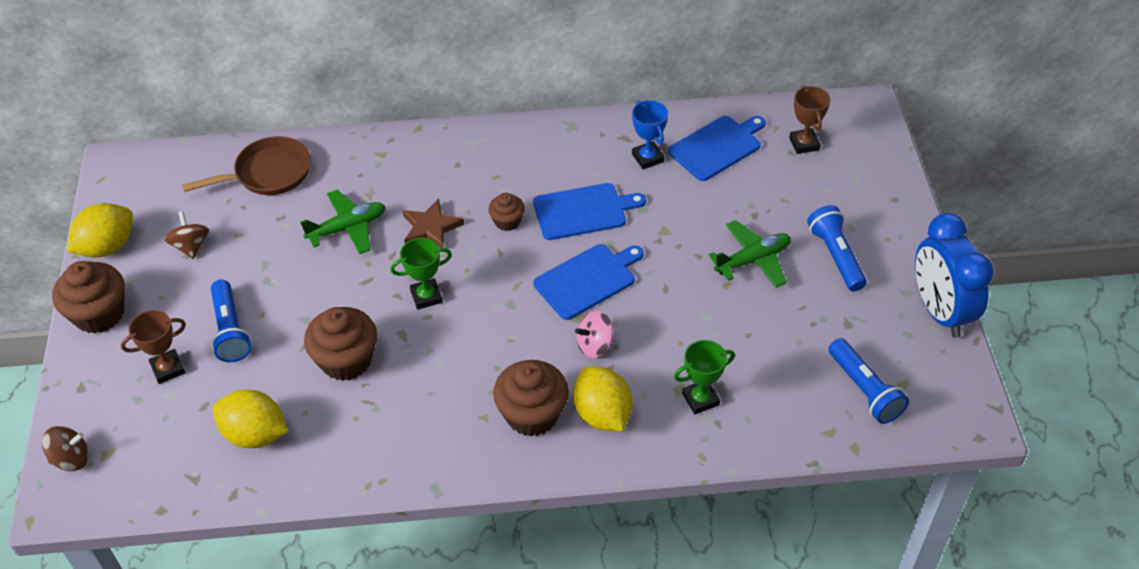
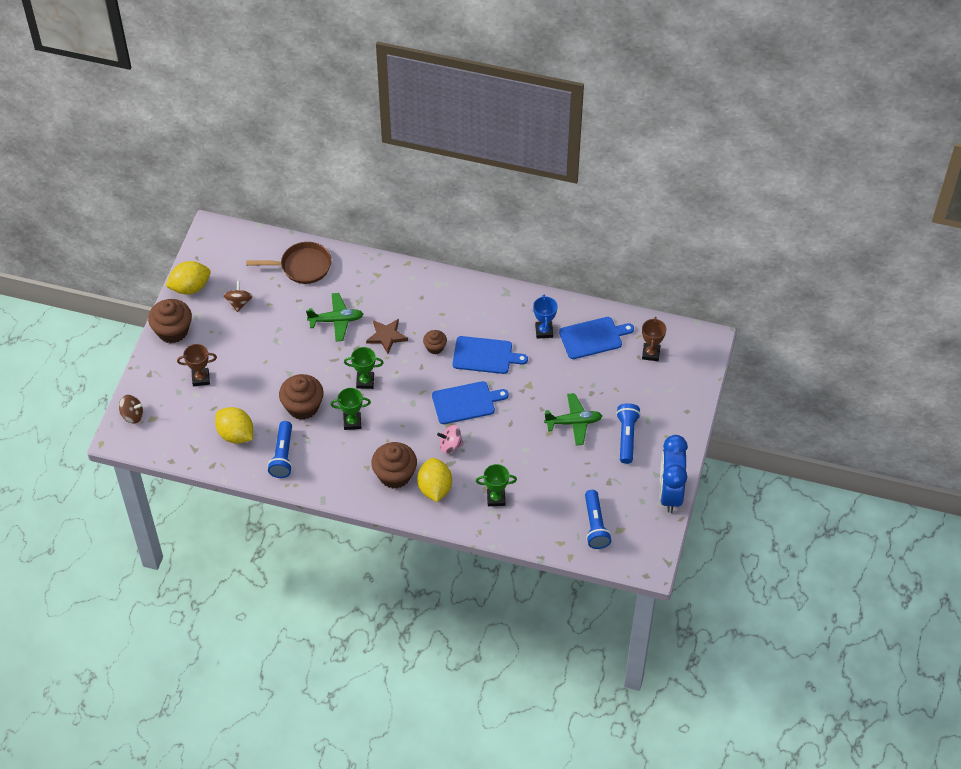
camera: 20 degrees right, 5 degrees up
blue flashlight [211,280,251,362] -> blue flashlight moved to [268,421,292,478]
none -> green trophy [330,388,371,430]

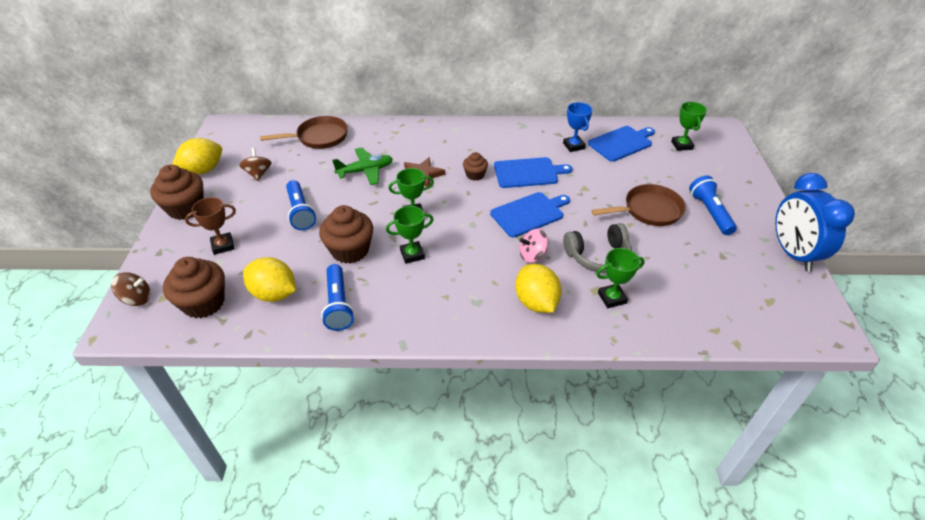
camera: 15 degrees left, 10 degrees down
brown cupcake [371,442,417,488] -> brown cupcake moved to [163,257,225,318]
green plane [544,393,602,445] -> brown pan [591,184,686,226]
blue flashlight [585,490,611,549] -> blue flashlight moved to [286,180,316,230]
brown trophy [642,317,666,361] -> green trophy [671,102,707,151]
none -> grey headphones [563,223,632,273]

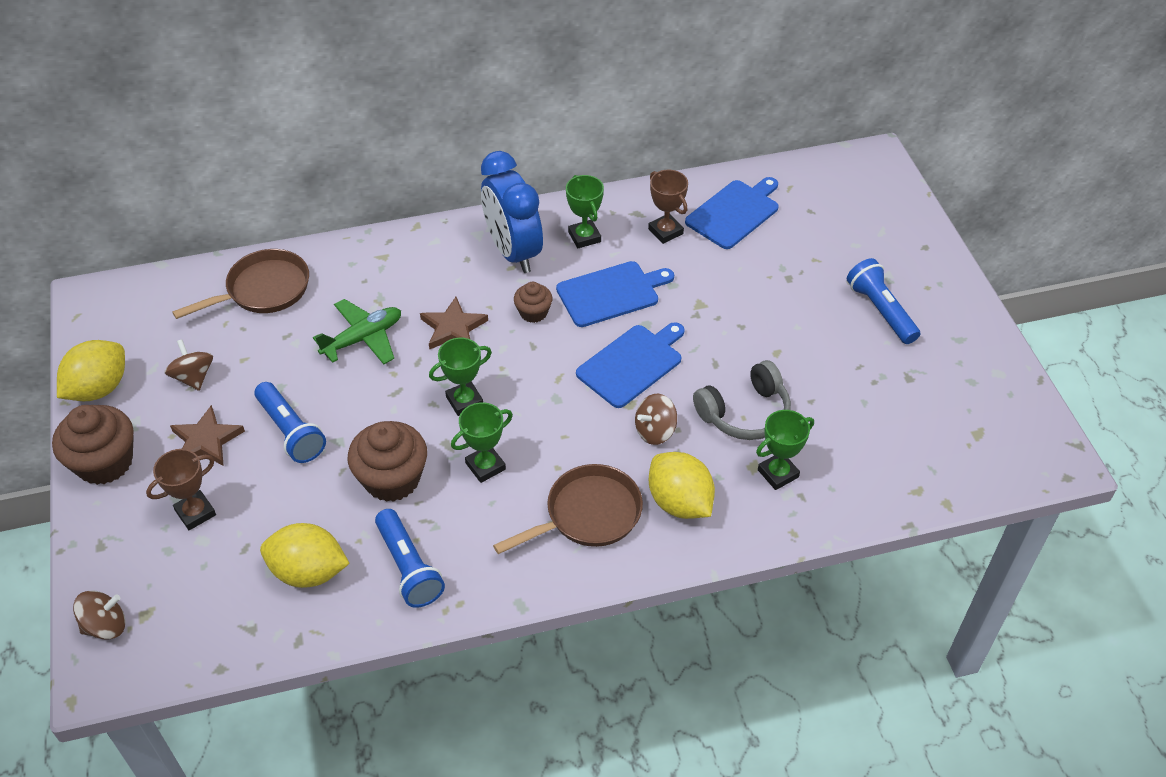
camera: 15 degrees left, 5 degrees up
brown cupcake [163,257,225,318] -> none
pink spinning top [519,229,548,263] -> brown spinning top [635,394,677,445]
blue trophy [563,102,593,152] -> brown trophy [648,170,688,244]
brown pan [591,184,686,226] -> brown pan moved to [493,464,643,554]
green trophy [671,102,707,151] -> green trophy moved to [566,175,604,248]
blue clock [775,173,855,272] -> blue clock moved to [481,151,543,273]
none -> brown star [170,405,245,466]

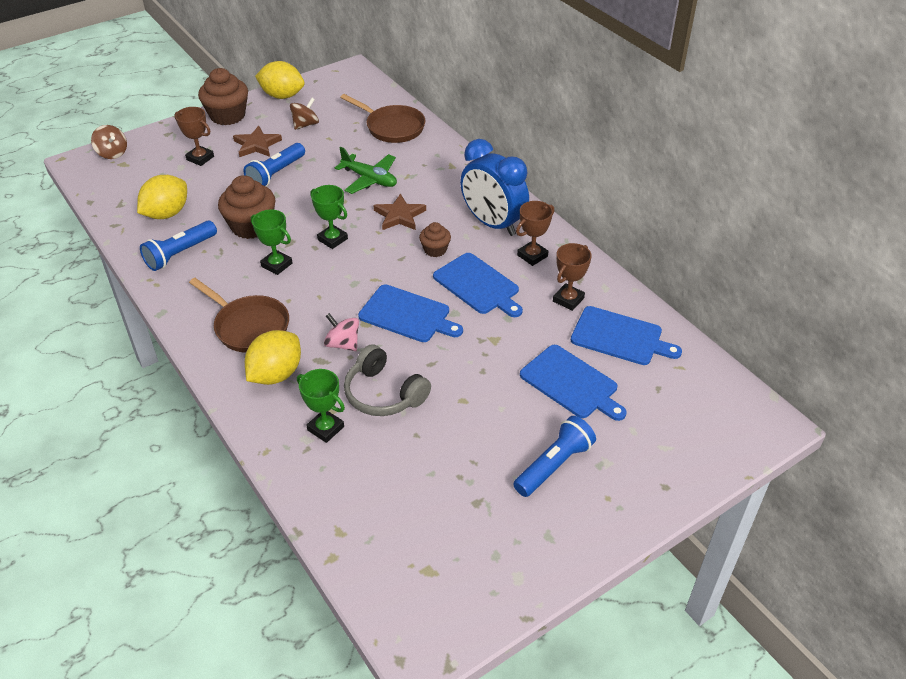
camera: 70 degrees right, 5 degrees down
yellow lemon [260,523,350,588] -> yellow lemon turned 45 degrees clockwise [137,175,187,219]
blue clock [481,151,543,273] -> blue clock turned 90 degrees counterclockwise [460,139,529,236]
green trophy [566,175,604,248] -> brown trophy [516,201,554,266]
brown spinning top [635,394,677,445] -> pink spinning top [324,313,359,351]
none -> blue cutting board [520,345,627,421]

